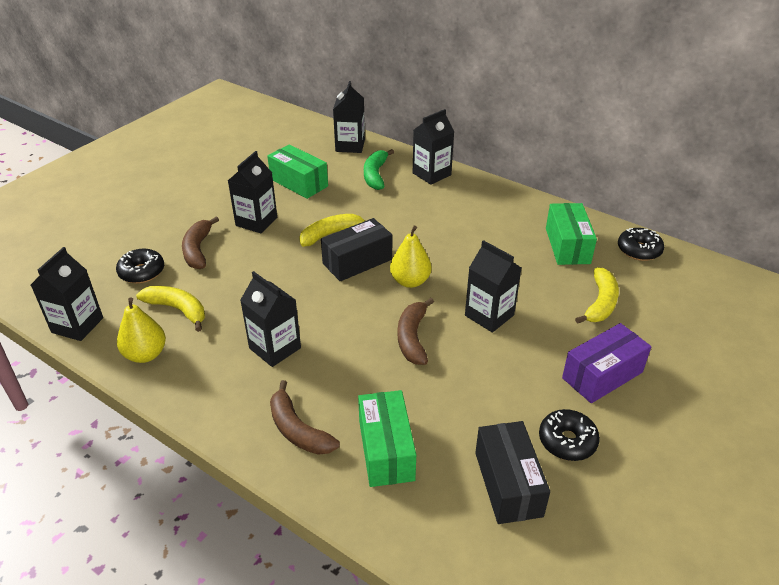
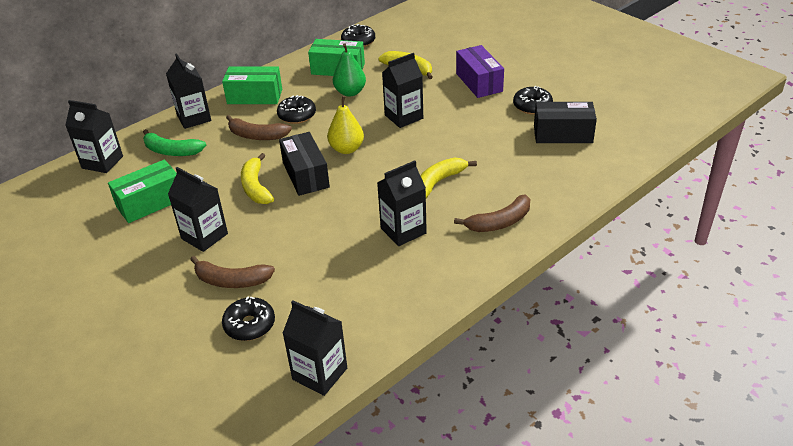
camera: 75 degrees left, 0 degrees up
yellow pear [117,297,166,363] -> none
yellow banana [136,286,205,332] -> yellow banana moved to [420,157,477,198]
green box [358,390,416,487] -> green box moved to [222,67,282,104]
brown banana [398,298,434,365] -> brown banana moved to [226,115,292,140]
none -> black donut [277,95,316,124]
none -> green pear [333,44,366,97]

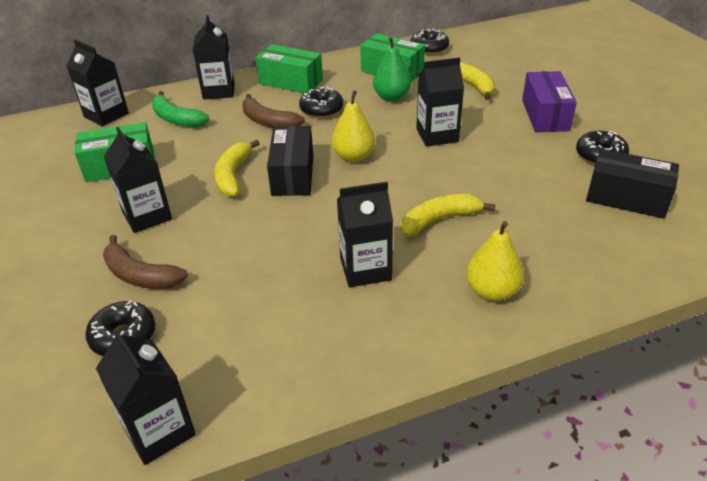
camera: 20 degrees right, 0 degrees up
brown banana [454,194,530,232] -> yellow pear [466,221,524,301]

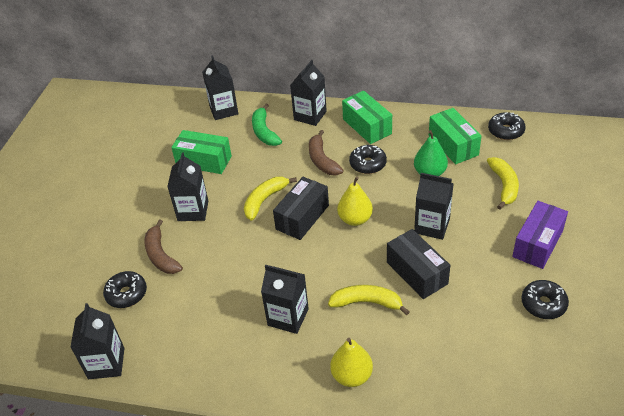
camera: 35 degrees right, 5 degrees up
black box [586,149,679,219] -> black box moved to [387,229,450,299]

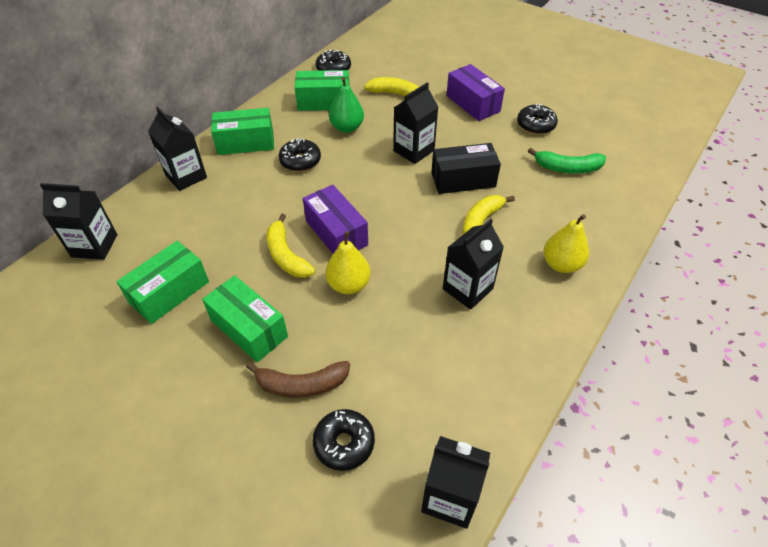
camera: 70 degrees left, 5 degrees up
black carton [167,152,208,221] -> green box [202,275,288,362]
green banana [252,104,282,146] -> green banana moved to [528,148,606,173]
black box [273,177,329,240] -> purple box [303,185,368,254]
brown banana [309,130,344,176] -> none
yellow pear [337,176,373,226] -> yellow pear moved to [325,231,371,294]

